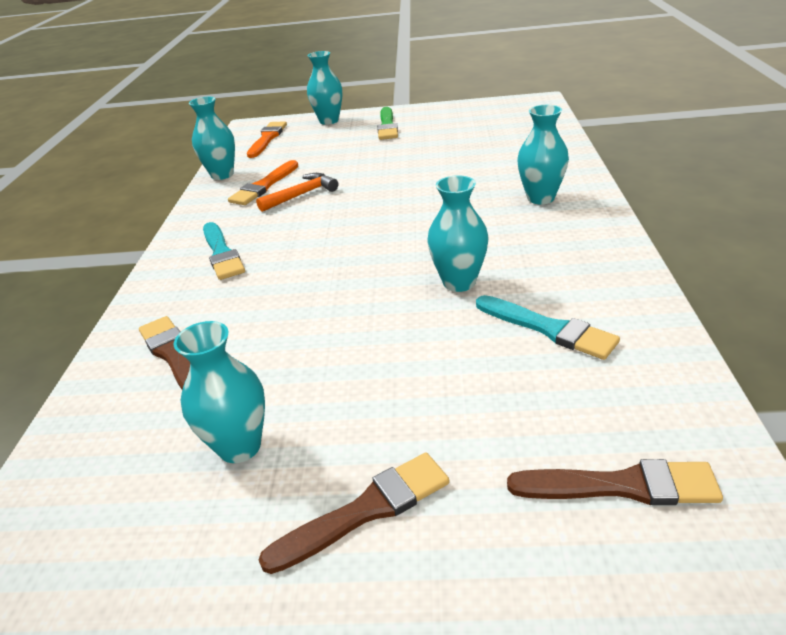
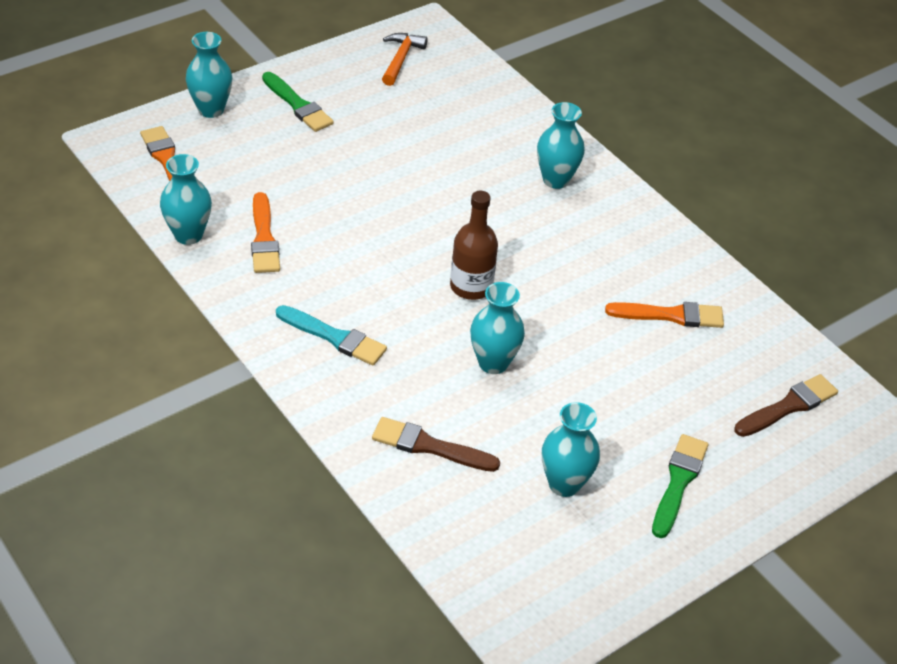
camera: 45 degrees left, 10 degrees up
orange hammer [256,173,338,212] -> orange hammer moved to [382,33,428,86]
brown brush [259,453,449,574] -> green brush [652,434,708,538]
turquoise vase [427,175,488,292] -> turquoise vase moved to [470,282,525,374]
turquoise brush [476,295,620,360] -> orange brush [605,302,724,328]
none -> brown bottle [450,191,498,300]

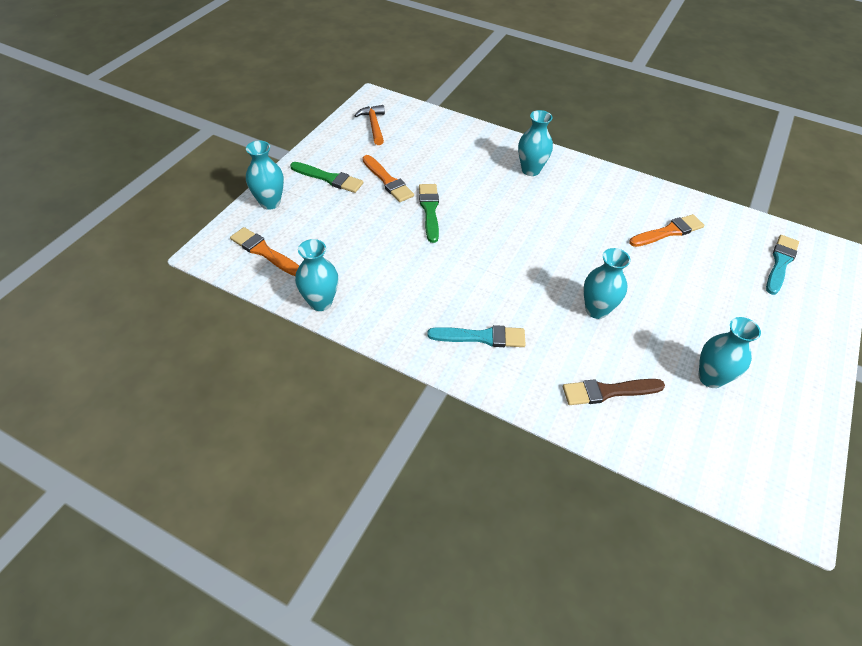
camera: 25 degrees left, 5 degrees up
orange brush [251,192,280,273] -> orange brush moved to [362,155,414,202]
brown bottle [450,191,498,300] -> none
green brush [652,434,708,538] -> green brush moved to [419,184,439,243]
brown brush [734,374,838,437] -> turquoise brush [766,235,799,295]

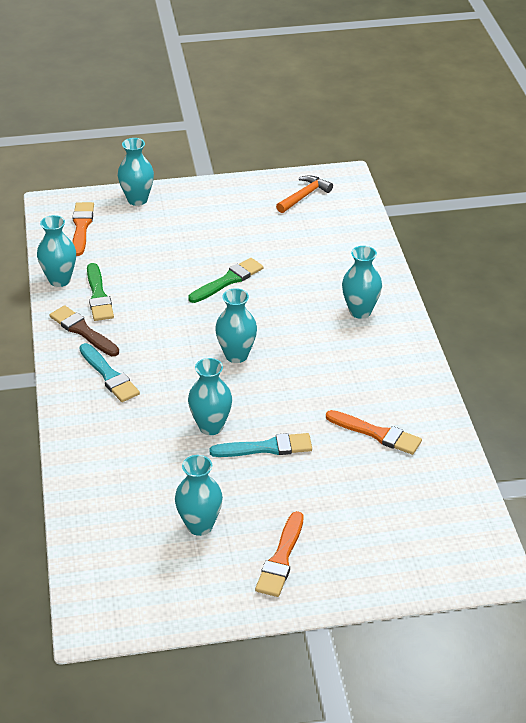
camera: 55 degrees right, 10 degrees down
green brush [290,162,363,193] -> green brush moved to [87,263,114,321]
orange brush [362,155,414,202] -> orange brush moved to [255,511,304,597]
brown brush [563,379,665,405] -> brown brush moved to [50,305,119,356]
turquoise brush [766,235,799,295] -> turquoise brush moved to [209,433,312,457]
none -> turquoise vase [215,288,257,363]

